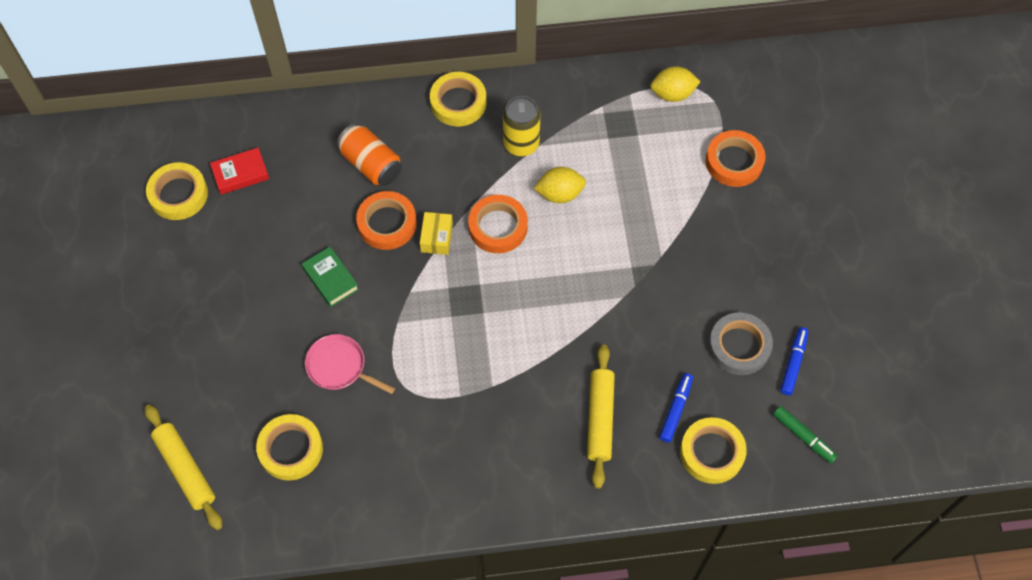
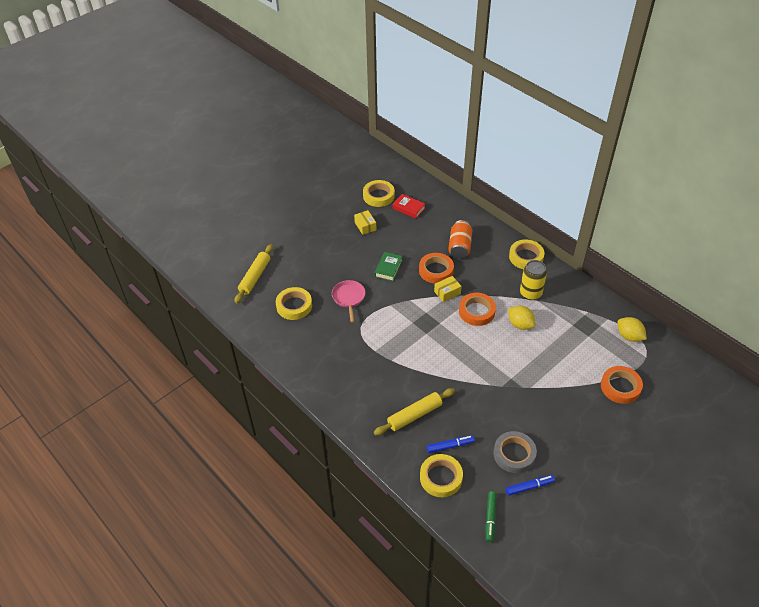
camera: 55 degrees right, 15 degrees down
none -> yellow box [354,210,376,235]

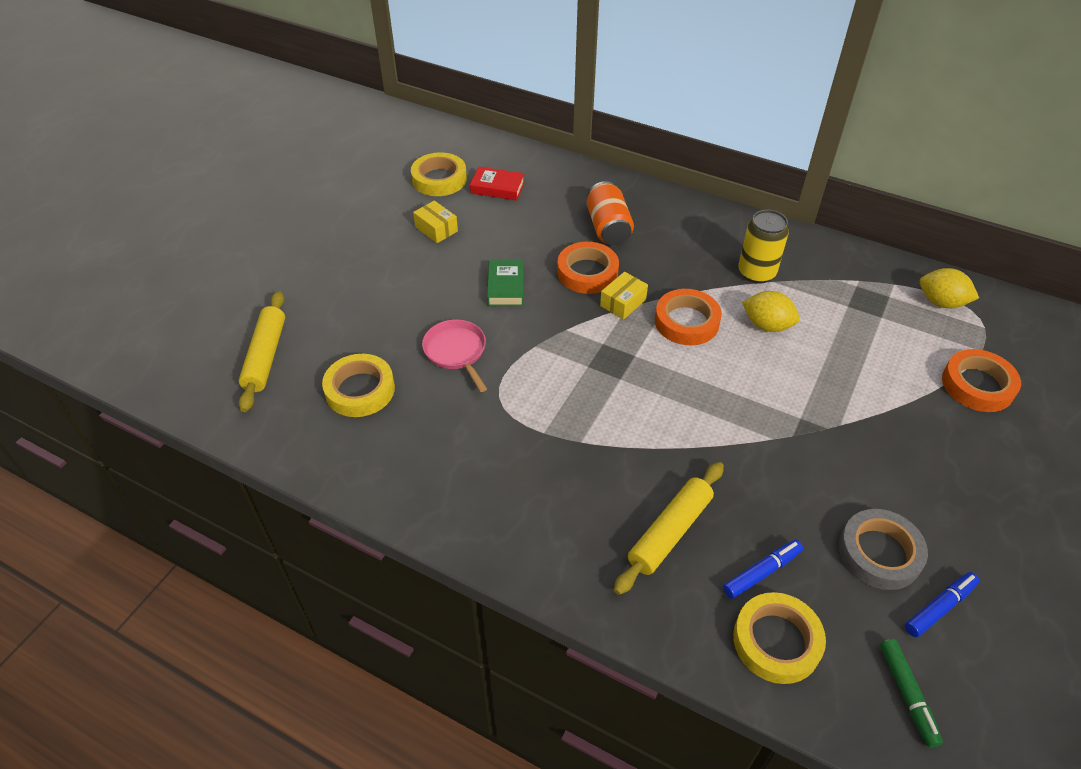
camera: 20 degrees left, 0 degrees up
yellow tape [509,239,545,269] -> none

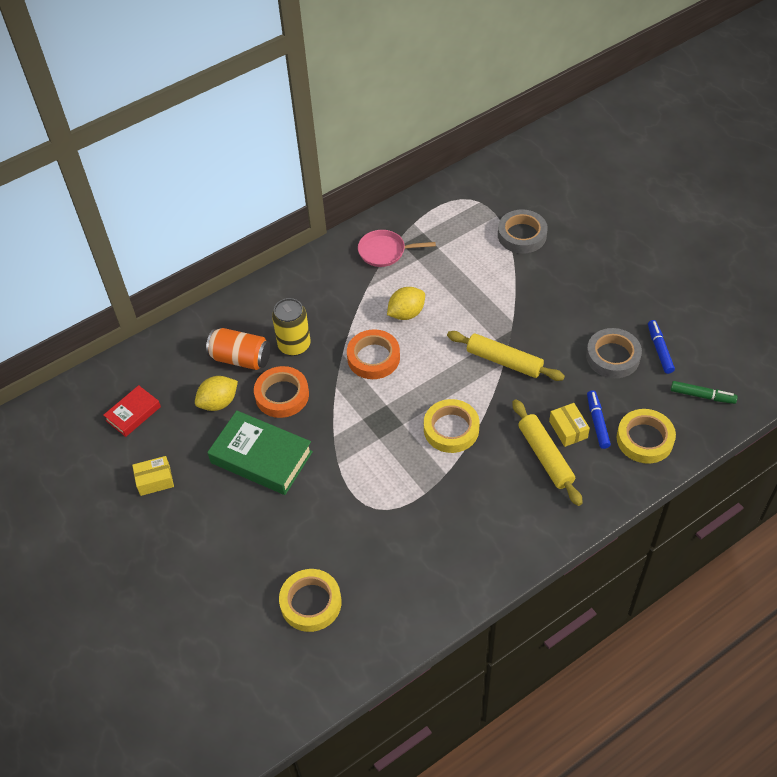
camera: 60 degrees left, 5 degrees up
yellow rolling pin [239,291,285,412] -> yellow rolling pin moved to [447,331,565,381]
yellow tape [411,152,467,196] -> yellow tape moved to [424,399,479,453]
pink pan [422,320,487,392] -> pink pan moved to [358,230,436,267]
green book [487,260,524,306] -> green book [207,410,313,495], size x1.78
yellow box [600,272,648,320] -> yellow box moved to [549,403,590,447]
yellow can [738,210,789,284] -> yellow can moved to [272,298,311,356]
yellow lemon [920,268,979,308] -> yellow lemon moved to [195,376,238,411]
orange tape [942,349,1021,412] -> grey tape [498,209,548,254]

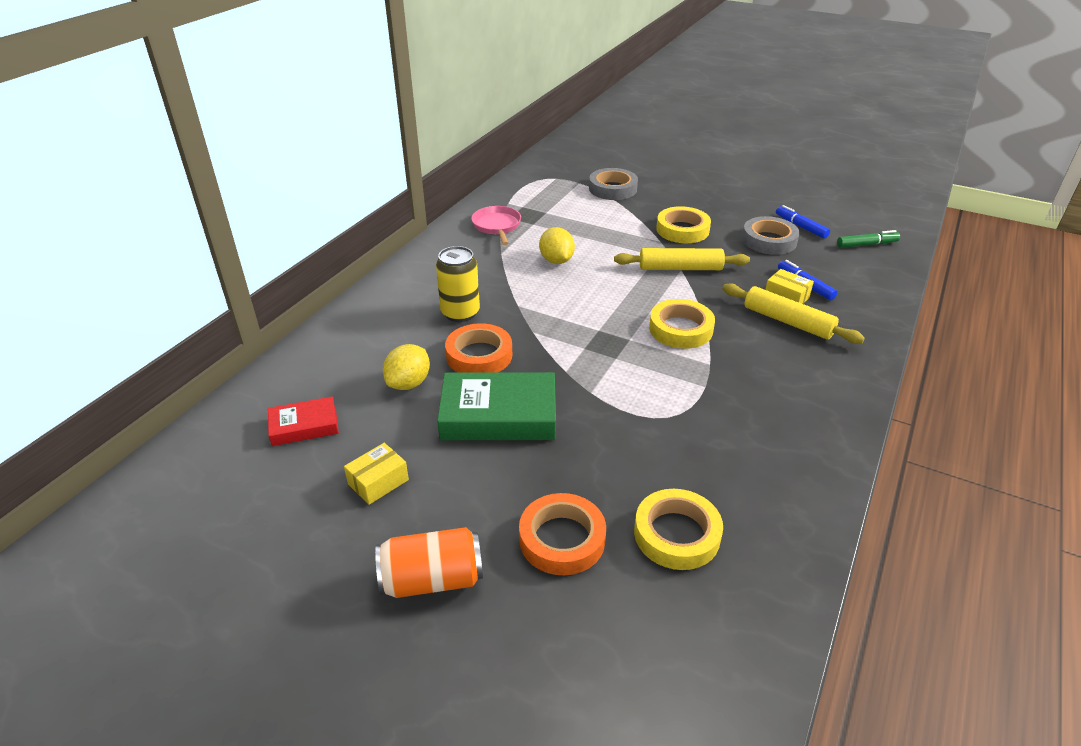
camera: 30 degrees left, 15 degrees down
red book [103,385,161,437] -> red book turned 60 degrees clockwise [268,396,339,446]
orange can [206,328,271,370] -> orange can moved to [375,527,483,598]
orange tape [347,329,400,379] -> orange tape moved to [519,493,606,575]
pink pan [358,230,436,267] -> pink pan turned 105 degrees clockwise [471,206,521,245]
yellow lemon [387,287,425,320] -> yellow lemon turned 45 degrees counterclockwise [539,227,575,264]
yellow tape [617,409,676,463] -> yellow tape moved to [656,206,711,243]

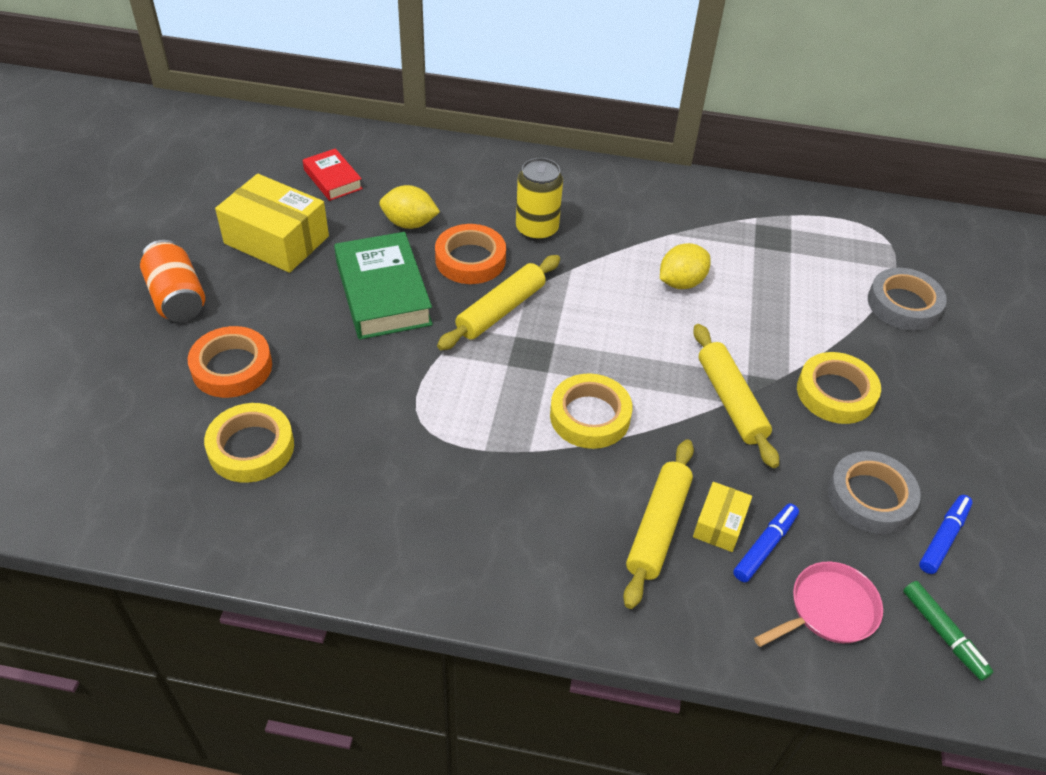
camera: 70 degrees right, 10 degrees up
yellow box [344,443,409,505] -> yellow box [215,174,329,273], size x1.96
pink pan [471,206,521,245] -> pink pan moved to [754,562,883,647]
none -> yellow rolling pin [437,255,560,350]

